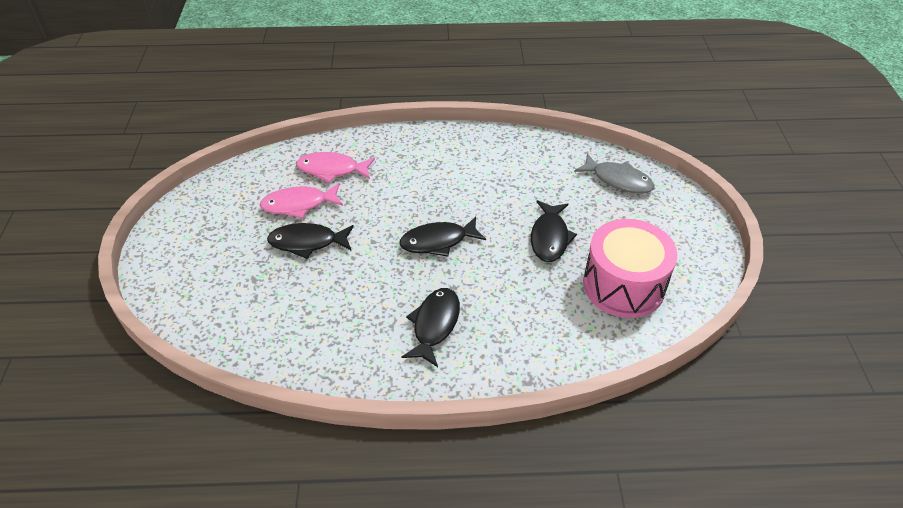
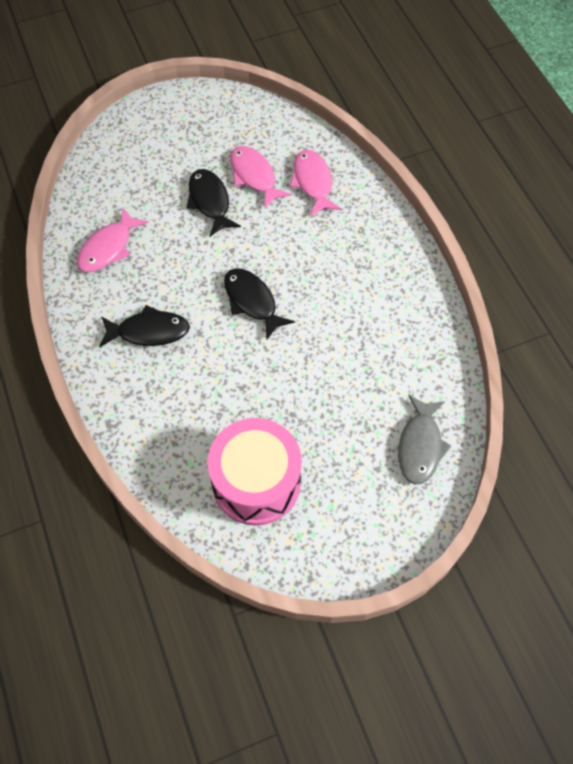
camera: 70 degrees right, 15 degrees up
black fish [531,200,577,262] -> none
none -> pink fish [77,208,148,272]

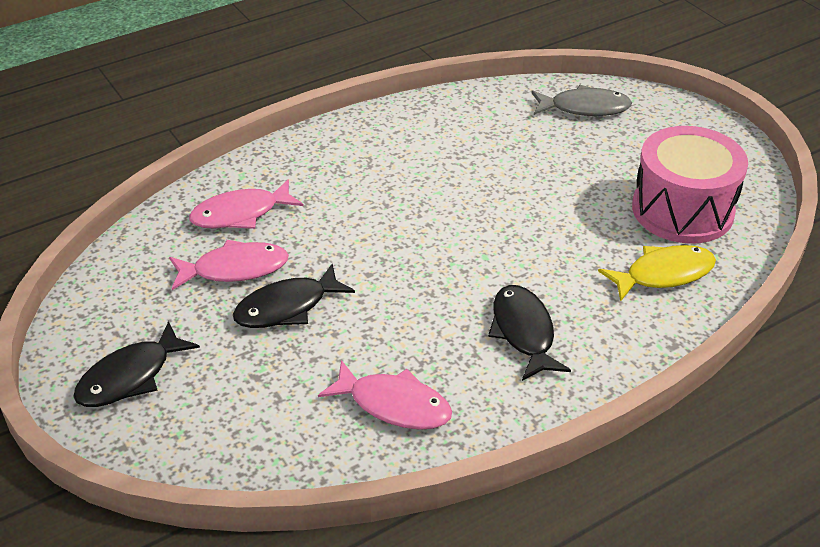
camera: 100 degrees left, 20 degrees down
black fish [224,268,295,340] -> black fish moved to [73,321,200,407]
pink fish [230,146,292,209] -> pink fish turned 150 degrees counterclockwise [169,240,289,290]
none -> yellow fish [598,245,716,302]

